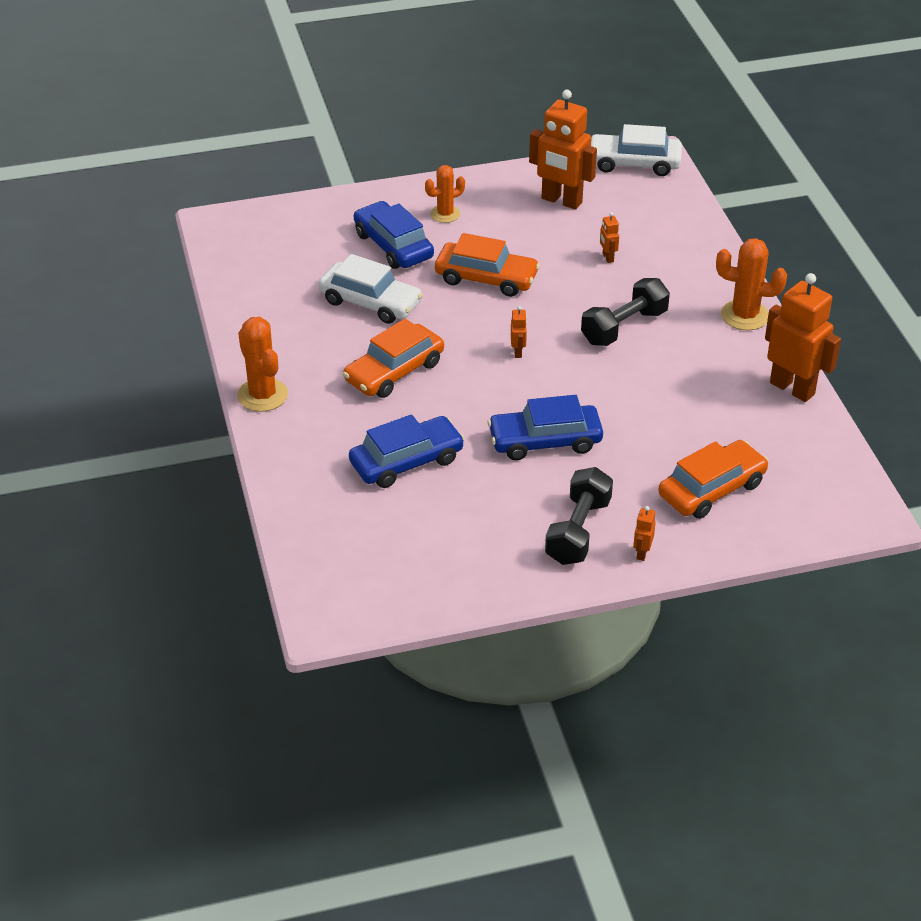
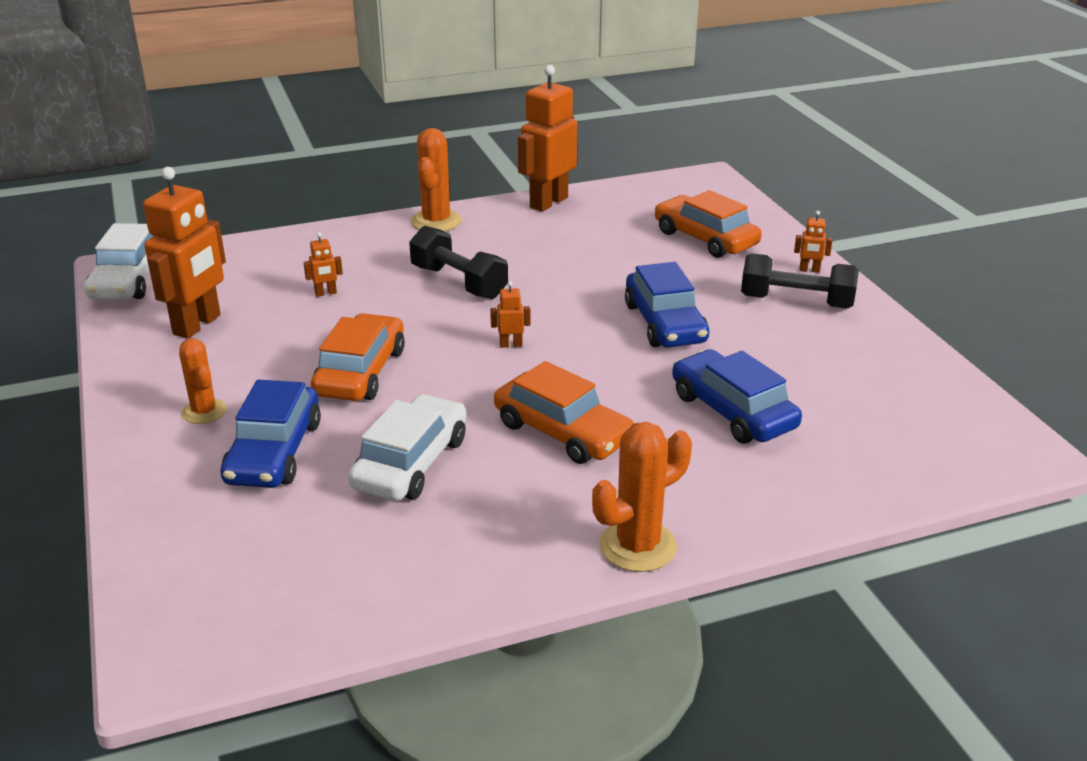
camera: 95 degrees left, 10 degrees down
blue car [354,201,434,269] -> blue car turned 45 degrees counterclockwise [220,380,321,488]

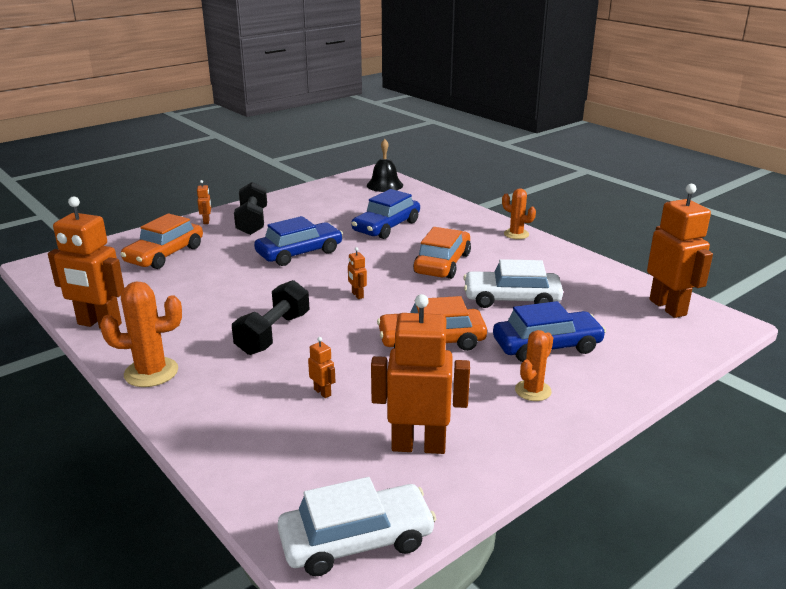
camera: 110 degrees left, 5 degrees down
orange cactus [592,422,692,572] -> orange cactus [502,188,536,239], size x0.66
none -> black bell [367,139,403,192]
none -> orange robot [647,184,713,318]

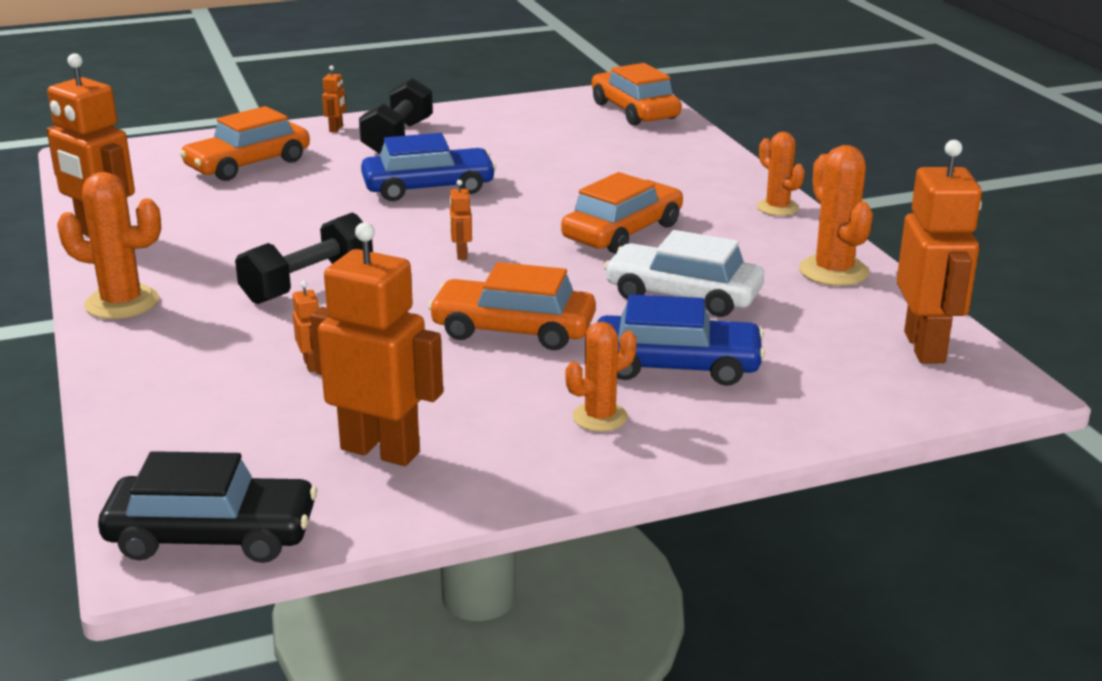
camera: 20 degrees right, 0 degrees up
white car [278,477,436,576] -> black car [98,451,317,563]
blue car [351,189,420,239] -> none
black bell [367,139,403,192] -> orange car [592,63,681,126]
none -> orange cactus [799,145,873,286]

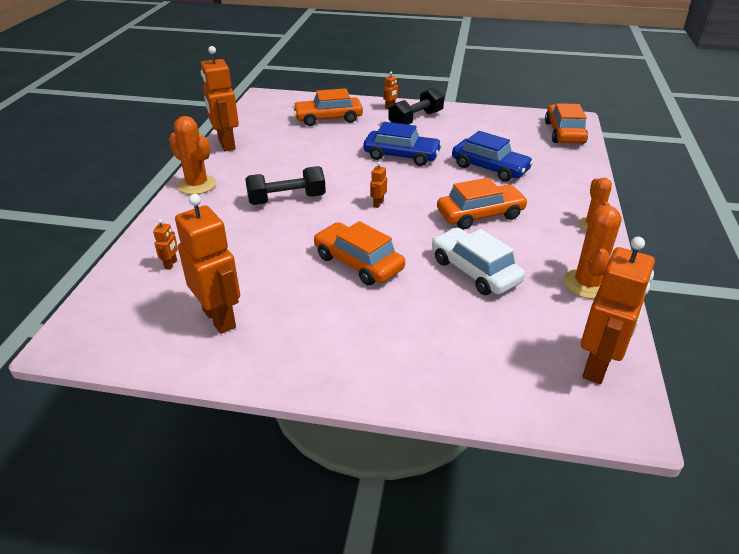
camera: 30 degrees right, 10 degrees up
black car [98,451,317,563] -> none
orange robot [293,281,320,372] -> orange robot moved to [153,219,178,270]
orange cactus [566,322,637,432] -> none
blue car [597,294,765,386] -> blue car moved to [452,131,533,182]

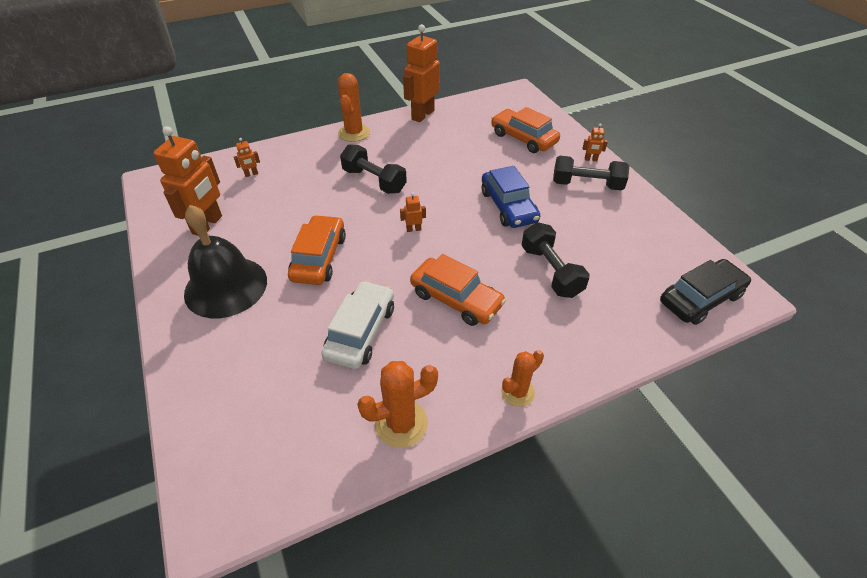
camera: 55 degrees right, 10 degrees up
blue car [452,131,533,182] -> black dumbbell [521,222,590,298]
orange car [545,103,588,144] -> black car [660,259,751,325]
orange robot [581,237,655,384] -> none
none -> black bell [184,205,267,318]

